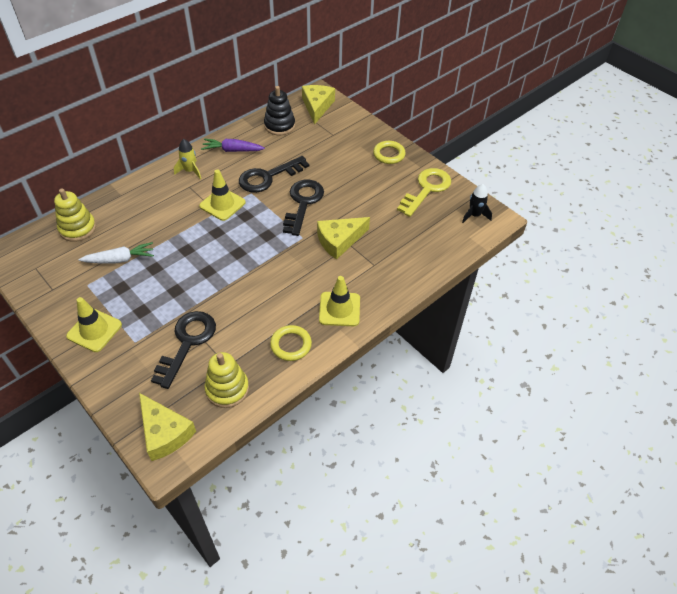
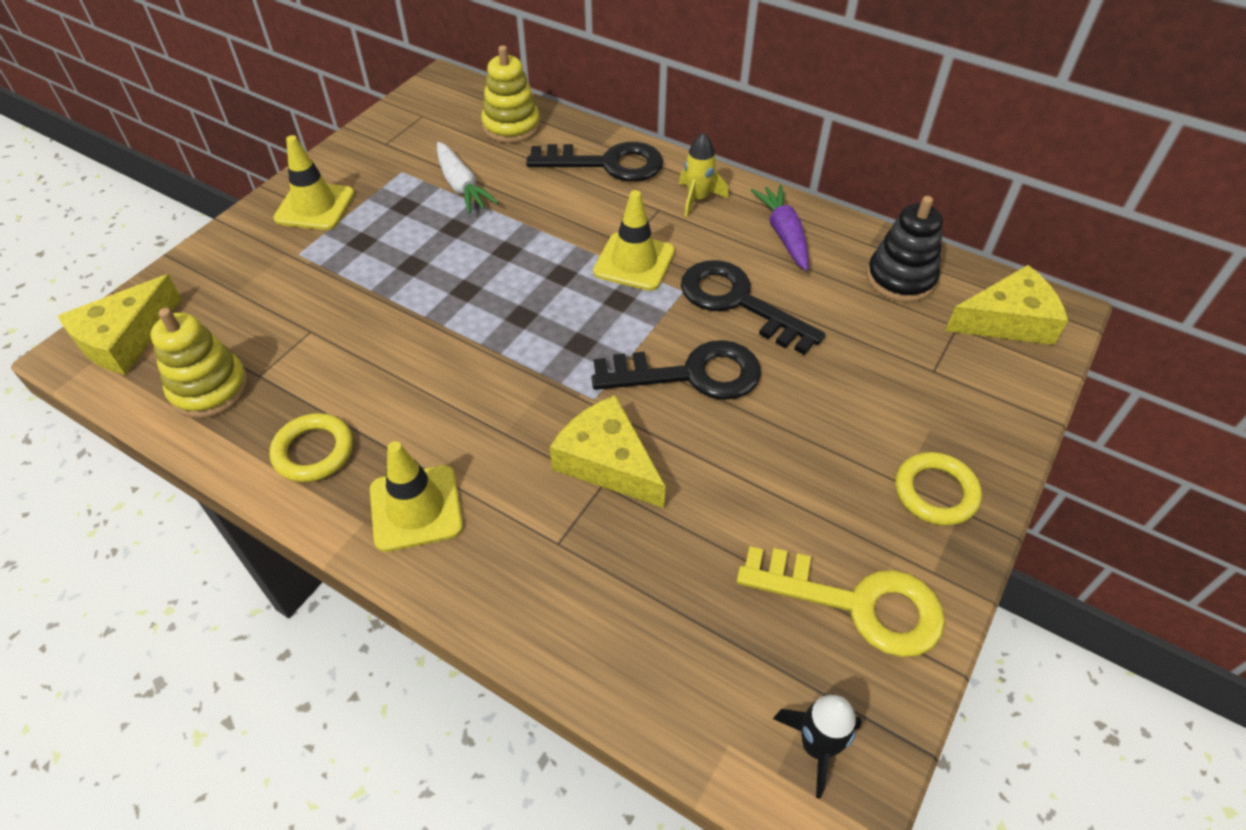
camera: 75 degrees right, 0 degrees up
black key [151,311,216,389] -> black key moved to [526,142,663,182]

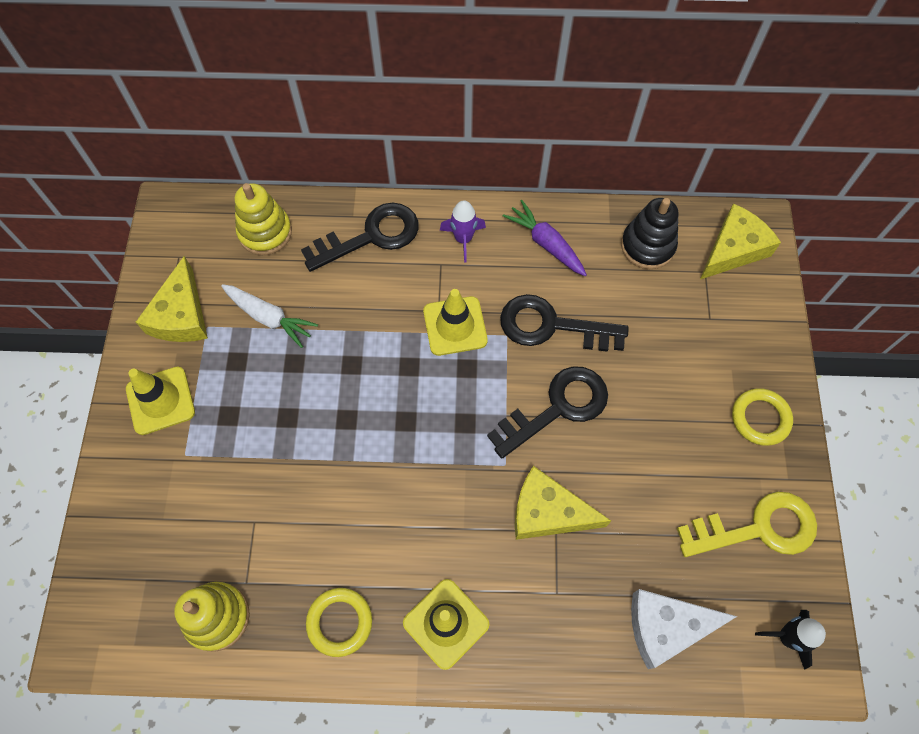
camera: 30 degrees left, 15 degrees up
yellow cheese [58,274,182,375] -> yellow cheese moved to [136,256,208,342]
yellow rocket [679,133,728,217] -> purple rocket [440,200,486,262]
none -> white cheese [631,589,737,669]

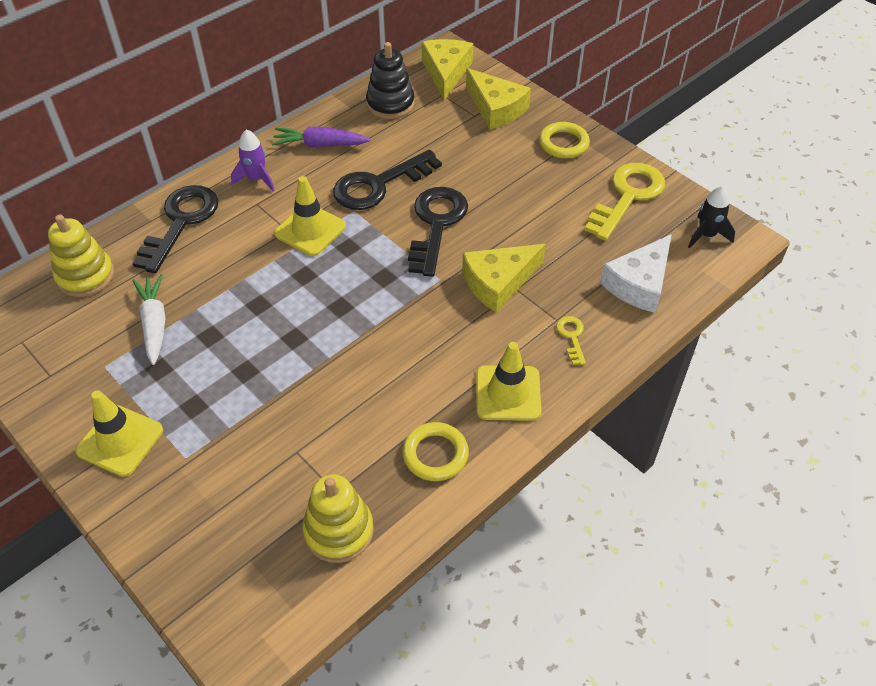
camera: 45 degrees left, 15 degrees down
yellow cheese [136,256,208,342] -> yellow cheese moved to [466,68,531,130]
white carrot [221,284,318,348] -> white carrot turned 90 degrees counterclockwise [132,274,166,365]
none -> yellow key [556,316,586,365]

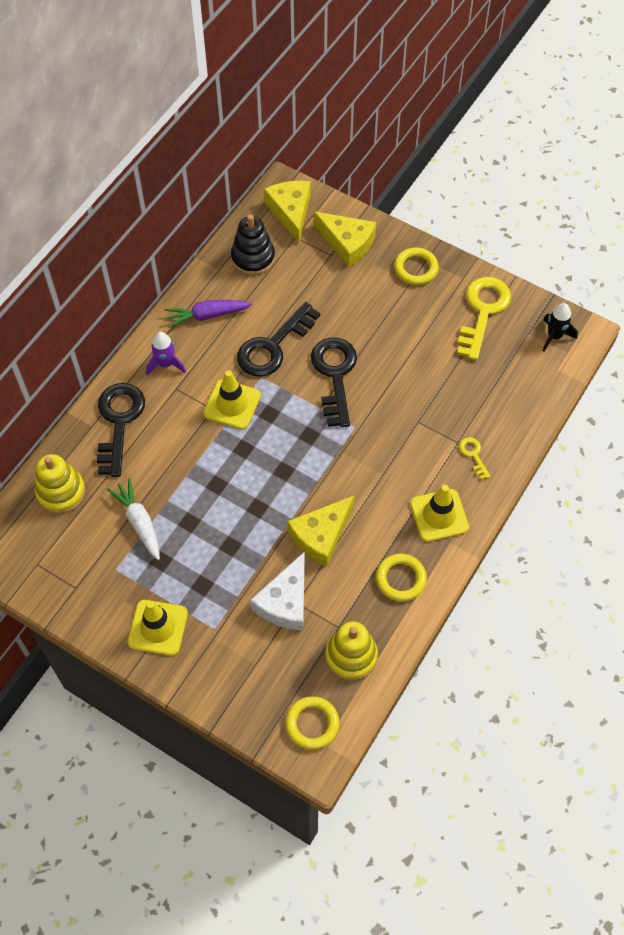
camera: 15 degrees left, 10 degrees up
yellow cheese [462,244,546,313] -> yellow cheese moved to [287,496,354,567]
white cheese [600,234,672,313] -> white cheese moved to [250,551,305,630]
none -> yellow ring [285,696,340,750]

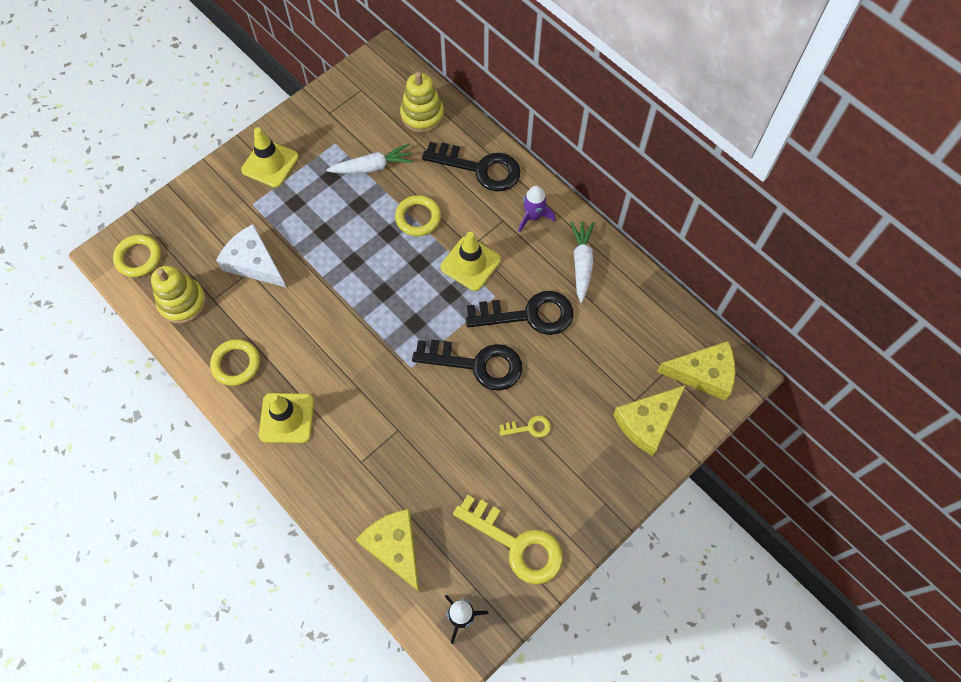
camera: 105 degrees right, 5 degrees up
purple carrot [164,300,252,328] -> white carrot [570,221,594,303]
black stacking toy [231,215,275,275] -> none
black key [237,302,320,377] -> black key turned 120 degrees clockwise [466,291,573,335]
yellow cheese [287,496,354,567] -> yellow cheese moved to [356,509,420,592]
yellow ring [394,248,439,285] -> yellow ring moved to [395,195,441,236]
yellow key [459,437,491,480] -> yellow key moved to [500,415,551,438]

